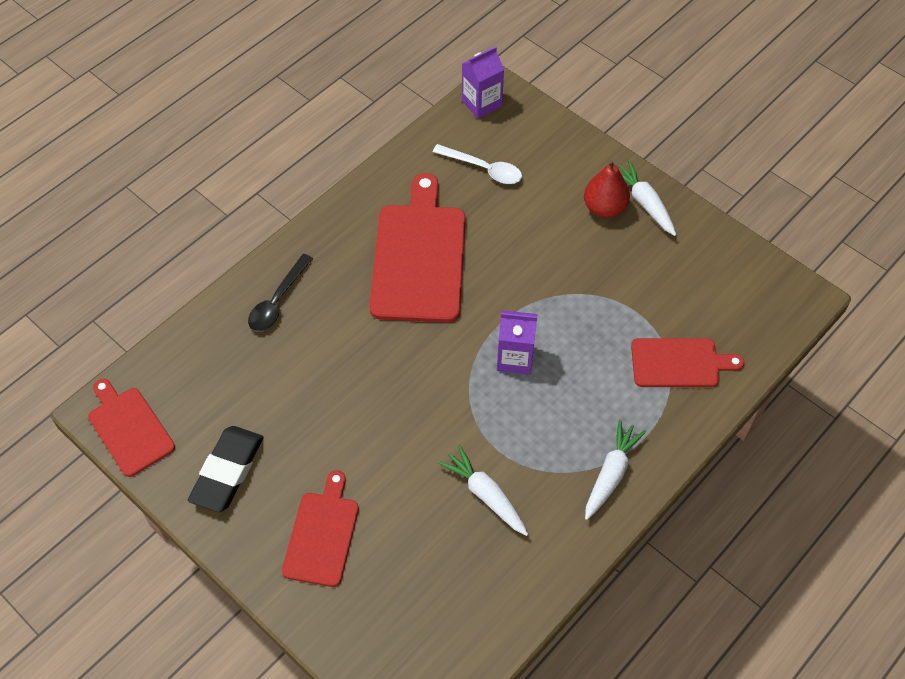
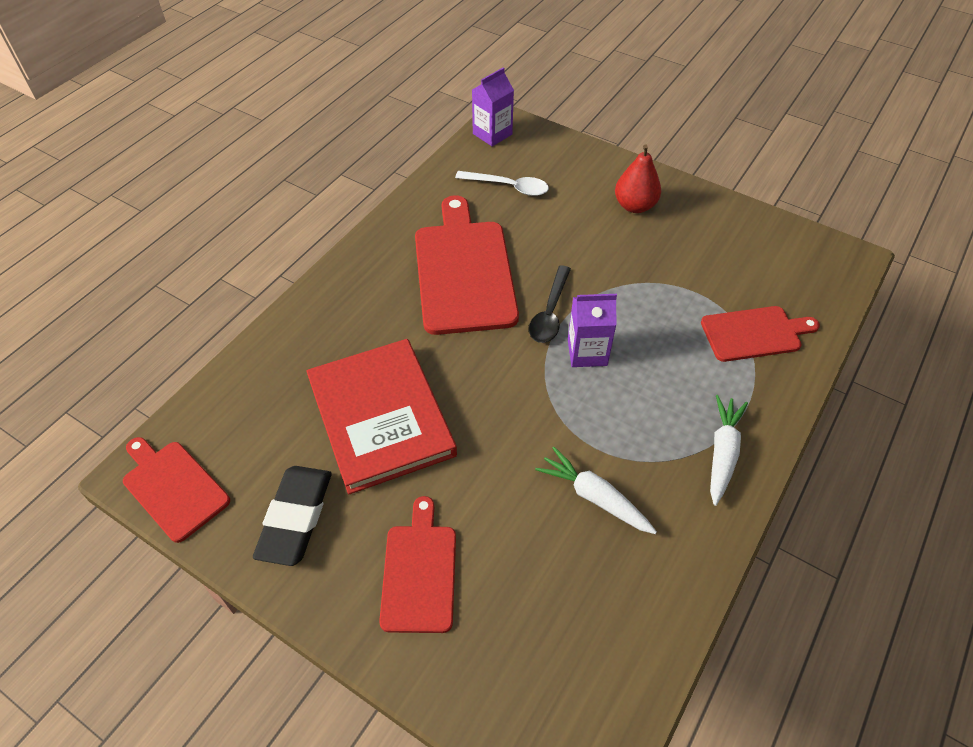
camera: 10 degrees left, 5 degrees down
black spoon [248,254,313,331] -> black spoon moved to [529,265,571,343]
white carrot [619,160,676,236] -> none
none -> red book [306,339,457,494]

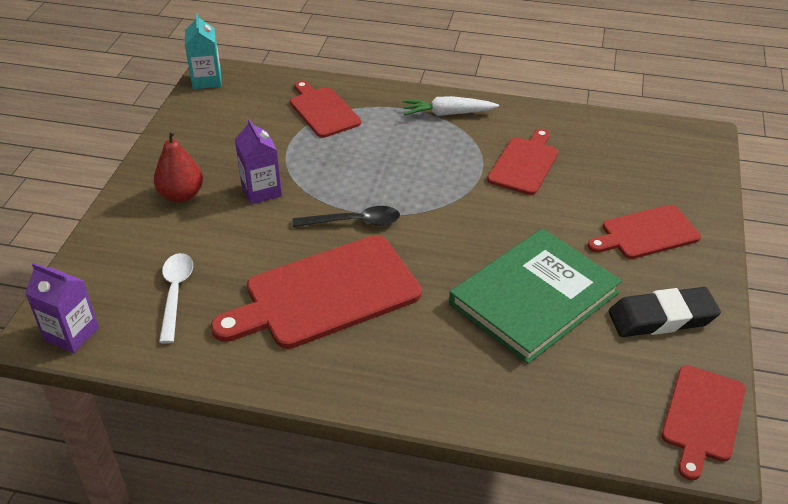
camera: 110 degrees left, 10 degrees down
red book [306,339,457,494] -> green book [449,228,622,364]
white carrot [535,447,657,534] -> red cutting board [487,129,559,195]
purple carton [568,294,617,367] -> purple carton moved to [235,118,282,204]
none -> turquoise carton [185,13,222,89]

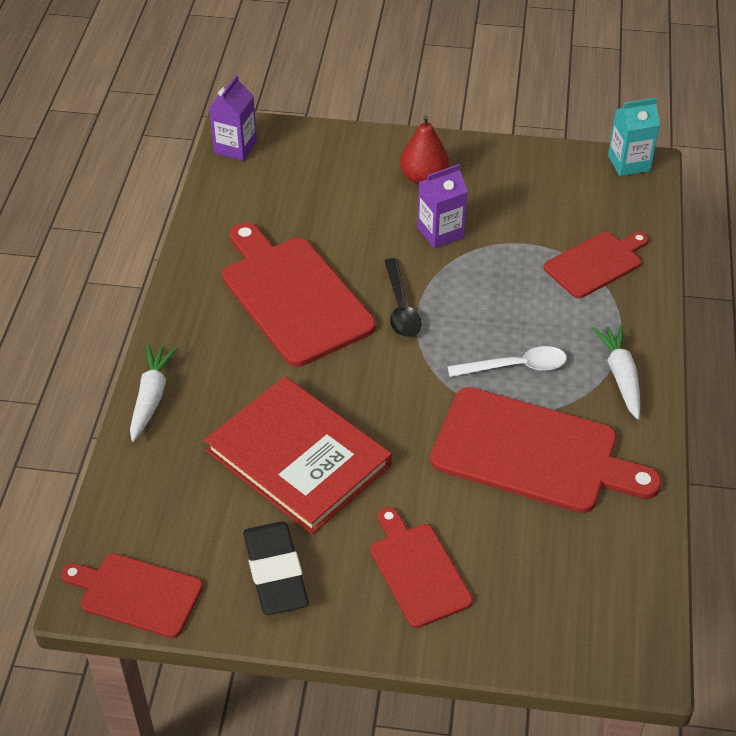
camera: 85 degrees right, 5 degrees up
white spoon [159,253,193,344] -> white spoon moved to [447,346,567,377]
green book [449,228,622,364] -> red book [204,376,392,534]
red cutting board [487,129,559,195] -> red cutting board [430,387,662,513], size x1.71
none -> white carrot [130,344,178,442]

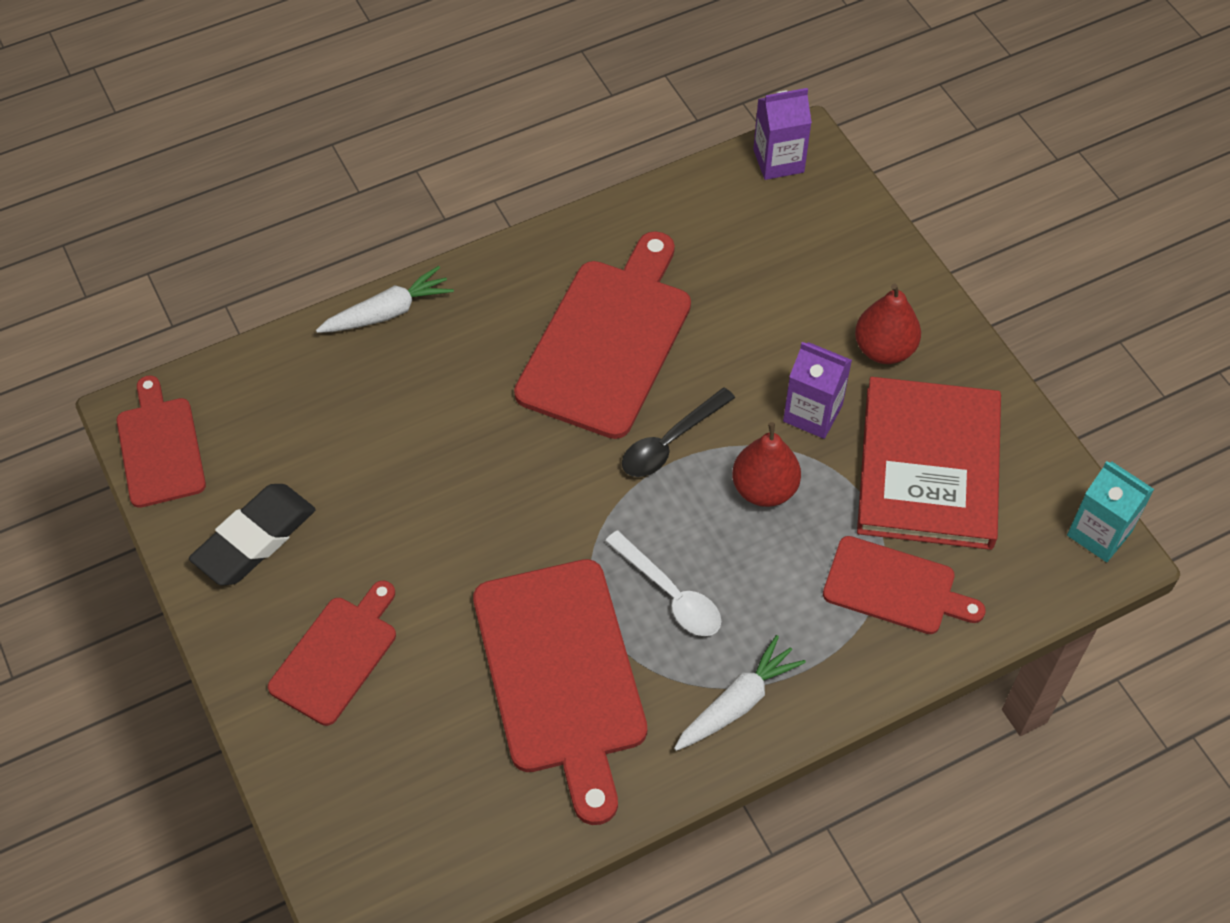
camera: 55 degrees right, 10 degrees up
red book [204,376,392,534] -> red book moved to [857,377,1001,550]
none -> red pear [732,422,801,507]

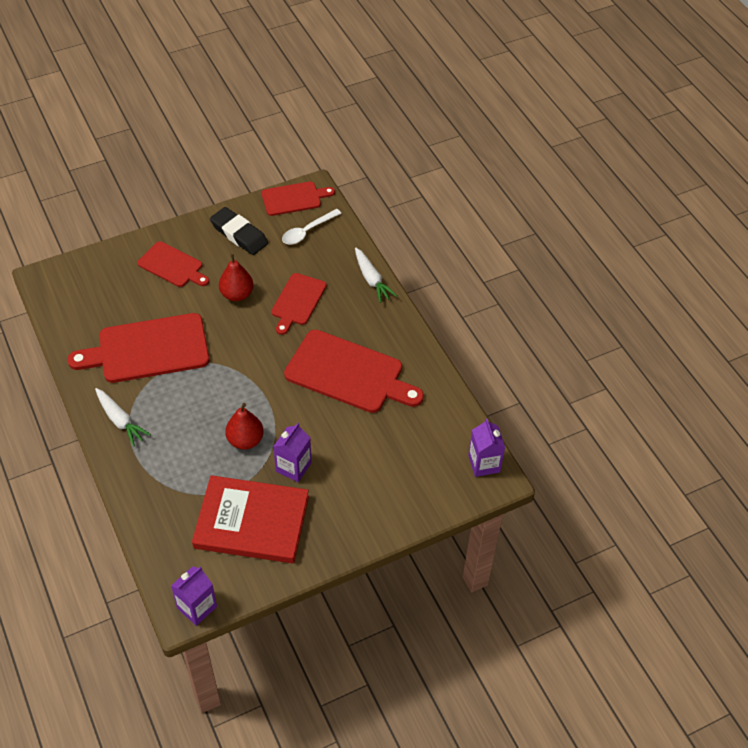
camera: 90 degrees right, 5 degrees down
white spoon [605,530,721,636] -> white spoon moved to [282,209,341,245]
black spoon [622,387,735,477] -> none
red cutting board [823,536,986,634] -> red cutting board moved to [271,273,327,335]
red pear [855,284,921,364] -> red pear moved to [219,254,254,301]
turquoise carton [1067,461,1154,562] -> purple carton [171,566,217,626]

